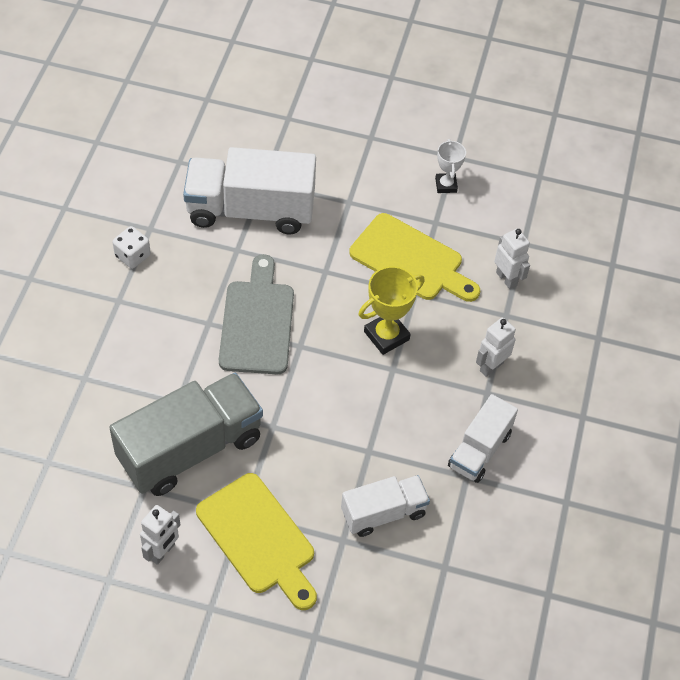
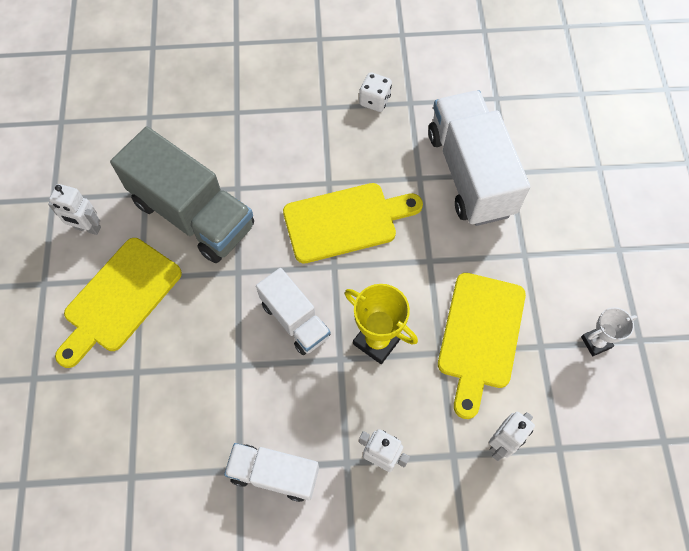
camera: 75 degrees right, 10 degrees up
grey cutting board [219,254,294,374] -> yellow cutting board [283,183,423,263]
white truck [341,475,430,537] -> white truck moved to [256,268,331,355]

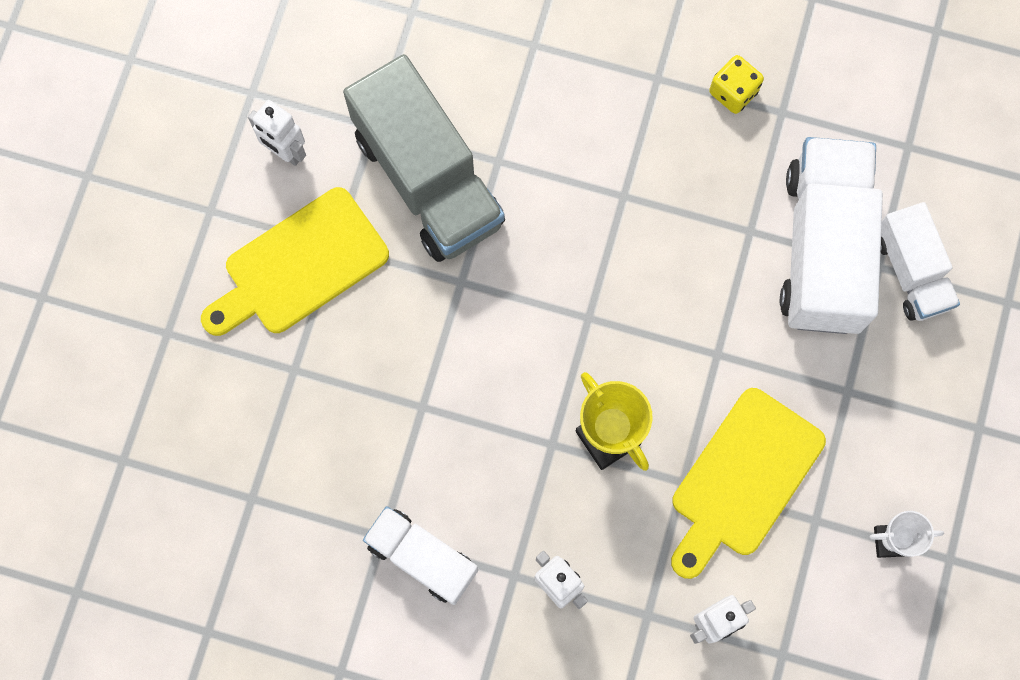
camera: 20 degrees right, 10 degrees up
white truck [256,268,331,355] -> white truck moved to [881,202,960,321]
yellow cutting board [283,183,423,263] -> none
white dice [359,72,392,112] -> yellow dice [709,55,764,114]

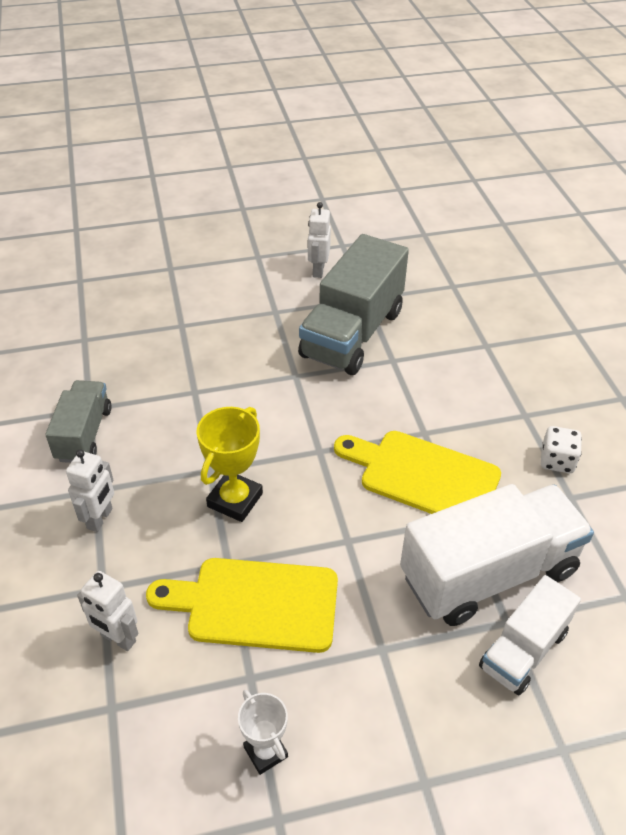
camera: 60 degrees right, 30 degrees down
yellow cutting board [201,187,389,336] -> yellow cutting board moved to [334,431,501,514]
white truck [363,506,478,605] -> grey truck [45,380,112,463]
yellow dice [709,55,764,114] -> white dice [541,426,582,473]

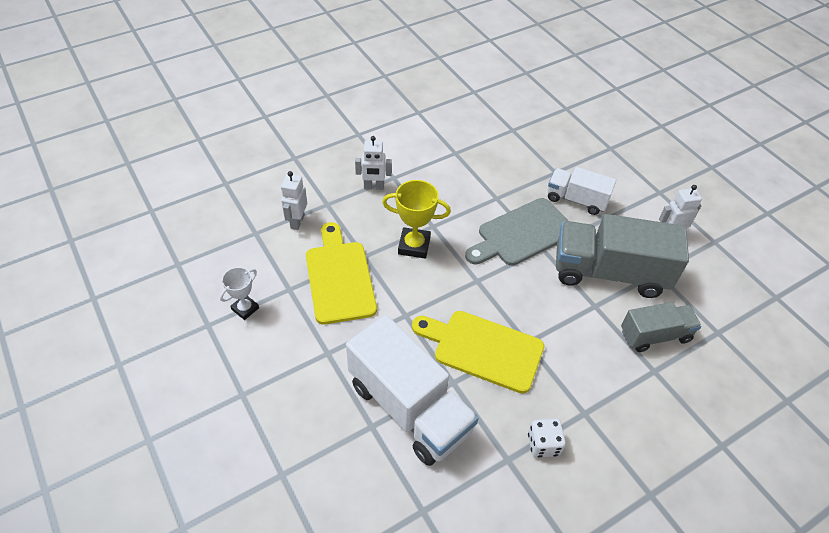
camera: 70 degrees right, 5 degrees up
grey truck [45,380,112,463] -> grey truck moved to [621,302,702,352]
yellow cutting board [334,431,501,514] -> yellow cutting board turned 75 degrees counterclockwise [412,311,544,394]
white truck [479,575,581,695] -> white truck moved to [547,167,616,215]
none -> grey cutting board [465,198,568,266]

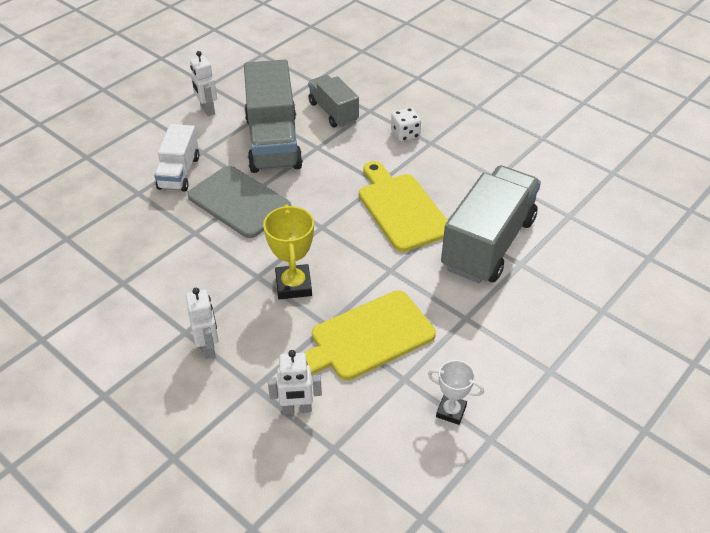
camera: 105 degrees left, 5 degrees down
white truck [346,315,479,466] -> grey truck [441,165,541,283]
yellow cutting board [412,311,544,394] -> yellow cutting board turned 150 degrees clockwise [359,161,448,252]
white dice [528,419,566,458] -> white dice moved to [391,108,421,142]

